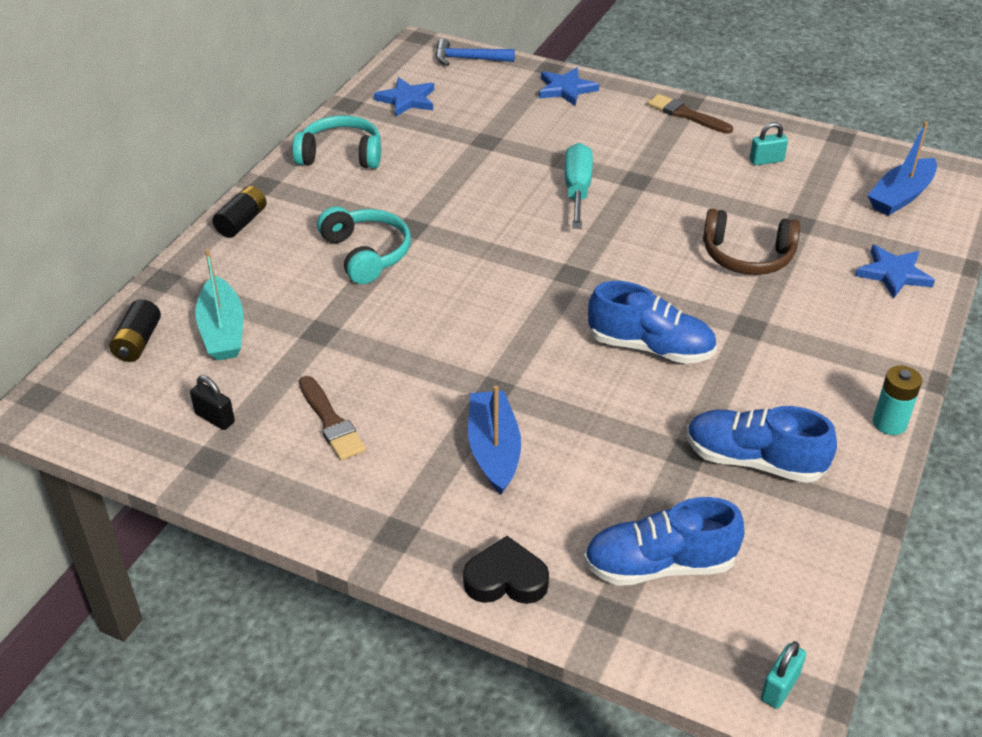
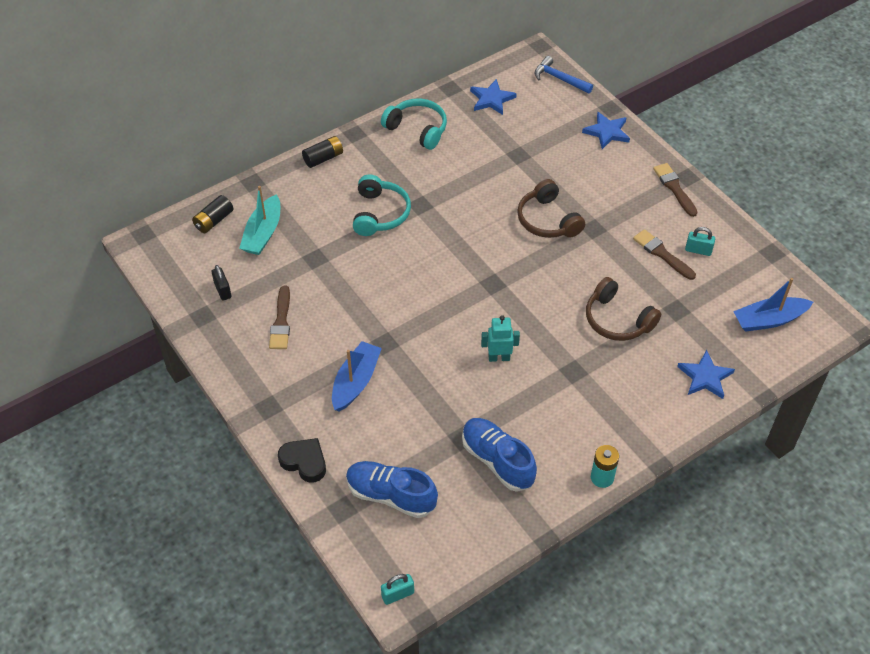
camera: 30 degrees right, 10 degrees up
turquoise screwdriver [565,143,593,229] -> brown headphones [517,179,585,238]
blue shoe [588,281,717,364] -> turquoise robot [481,315,520,362]
none -> brown brush [633,229,696,280]

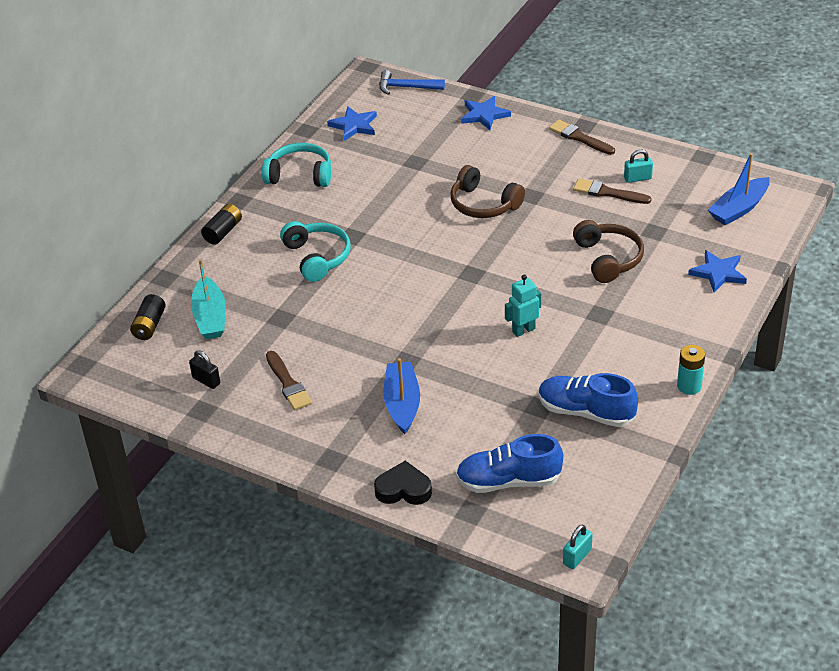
camera: 25 degrees left, 10 degrees down
brown headphones [586,277,661,341] -> brown headphones turned 120 degrees counterclockwise [573,220,644,283]

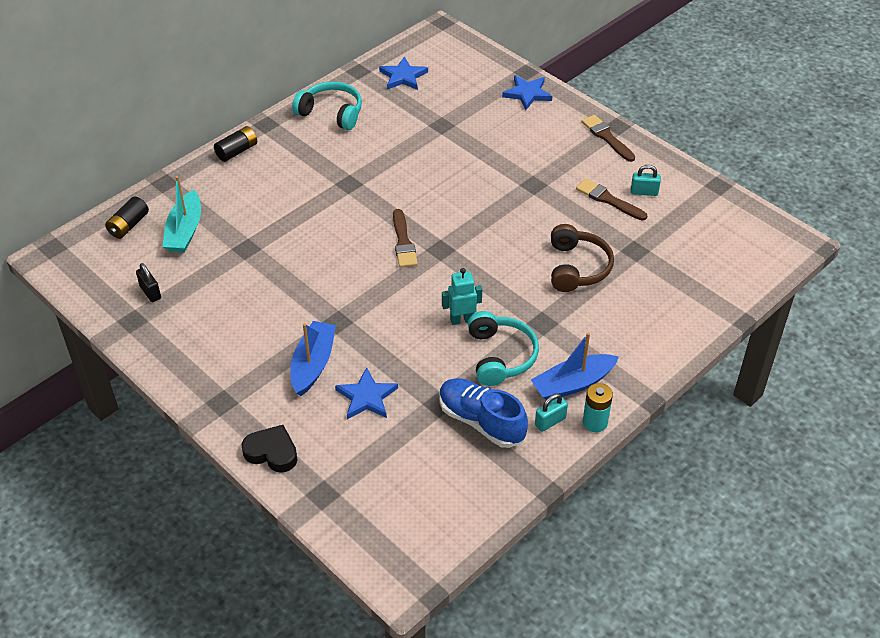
camera: 15 degrees right, 5 degrees up
brown brush [266,351,312,410] -> brown brush moved to [393,209,418,268]
turquoise headphones [280,221,351,282] -> turquoise headphones moved to [468,311,539,386]
blue hammer [379,70,445,95] -> none
brown headphones [450,165,525,218] -> none
blue shoe [456,434,563,493] -> none
turquoise padlock [563,524,593,569] -> turquoise padlock moved to [535,394,568,432]
blue star [688,250,747,292] -> blue star moved to [335,367,398,419]
blue boat [708,153,770,225] -> blue boat moved to [531,332,619,400]

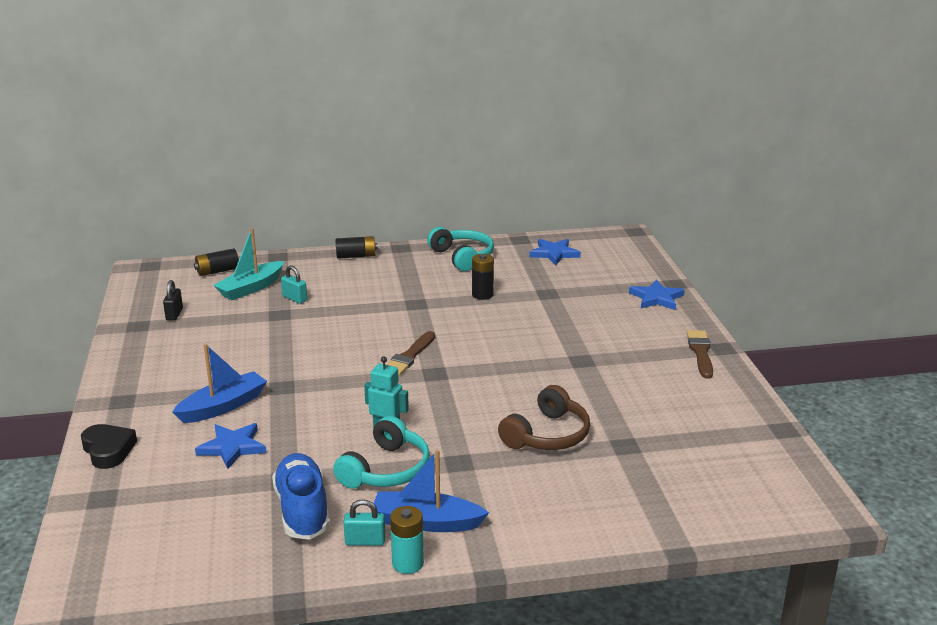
camera: 35 degrees right, 20 degrees down
brown brush [576,179,647,221] -> none
turquoise padlock [631,165,661,196] -> turquoise padlock moved to [281,265,307,304]
none -> black battery [472,254,494,300]

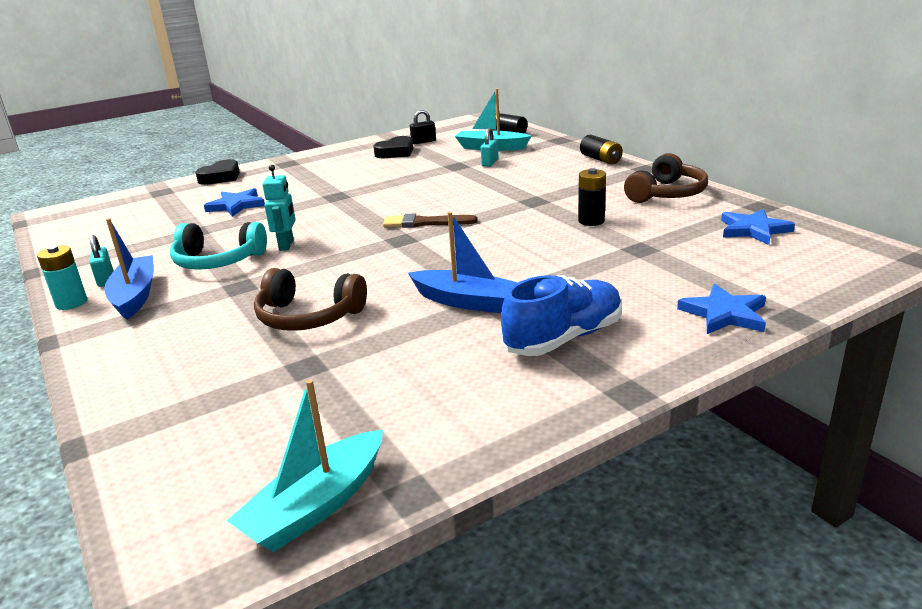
camera: 70 degrees right, 0 degrees up
blue boat [172,344,267,423] -> blue boat moved to [408,212,518,313]
blue shoe [272,453,330,540] -> blue shoe moved to [501,275,622,356]
turquoise headphones [427,227,494,271] -> brown headphones [624,153,708,203]
brown brush [687,330,713,379] -> none
none -> turquoise boat [227,379,383,552]
none -> black heart [373,136,413,158]

